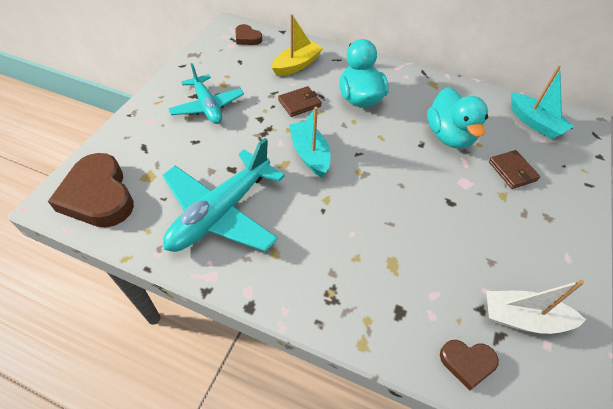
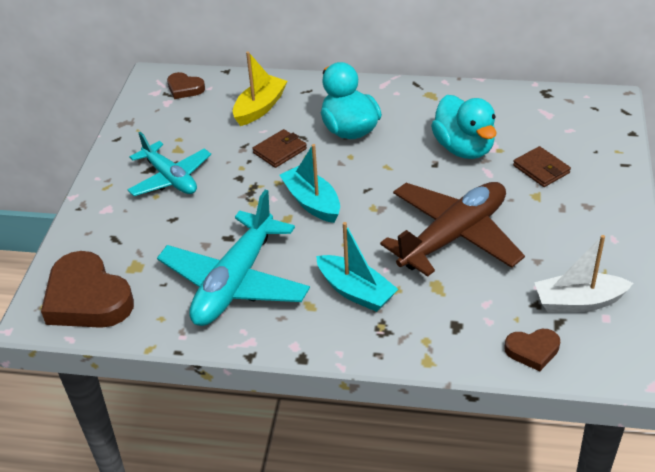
camera: 10 degrees left, 10 degrees down
turquoise boat [511,66,574,139] -> turquoise boat moved to [316,222,398,312]
none -> brown plane [380,182,525,277]

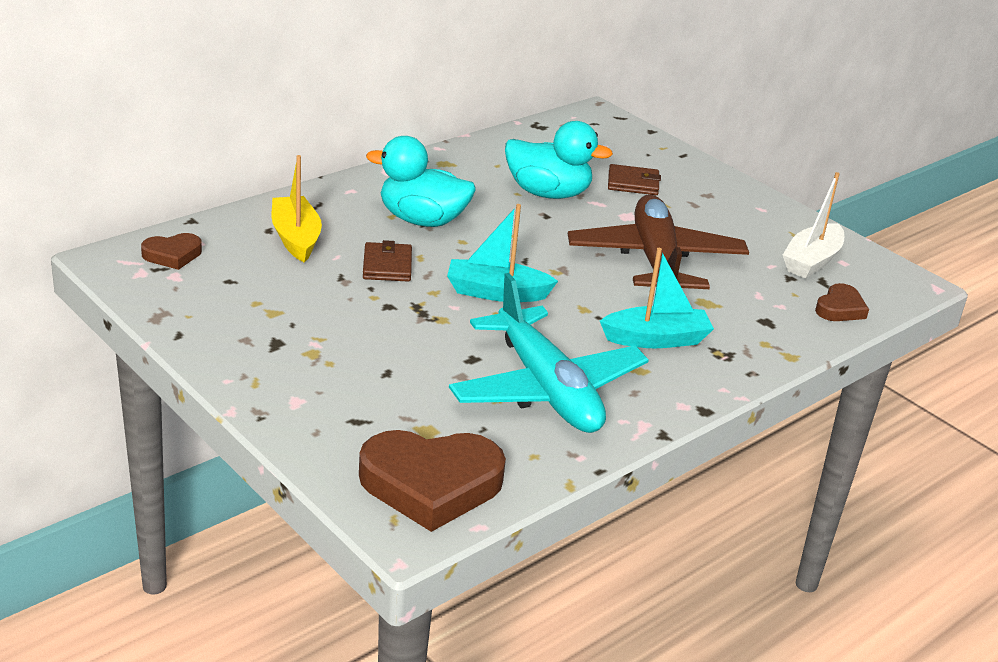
camera: 55 degrees left, 10 degrees down
turquoise plane [127,132,211,196] -> none

